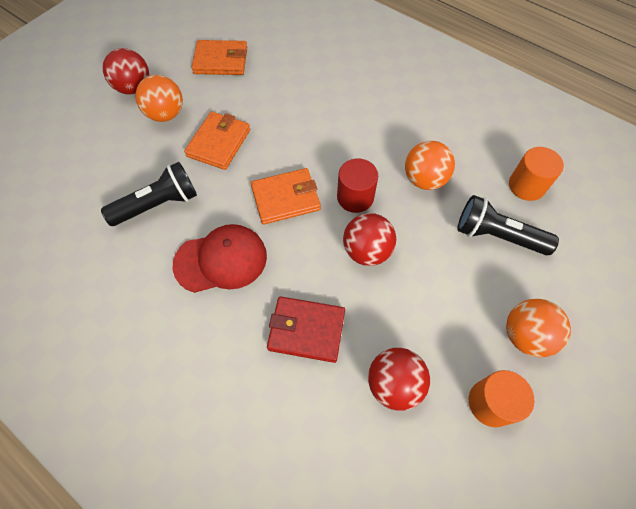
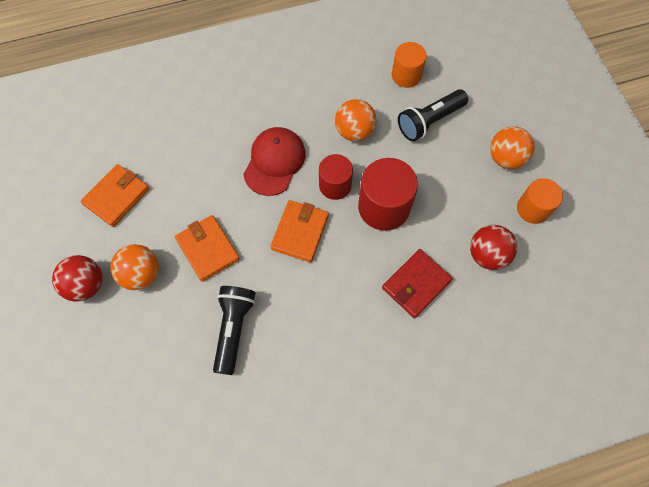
camera: 55 degrees left, 5 degrees up
red cap [173,224,267,293] -> red cap moved to [243,127,306,196]
red ball [343,213,396,266] -> red cylinder [358,158,418,231]

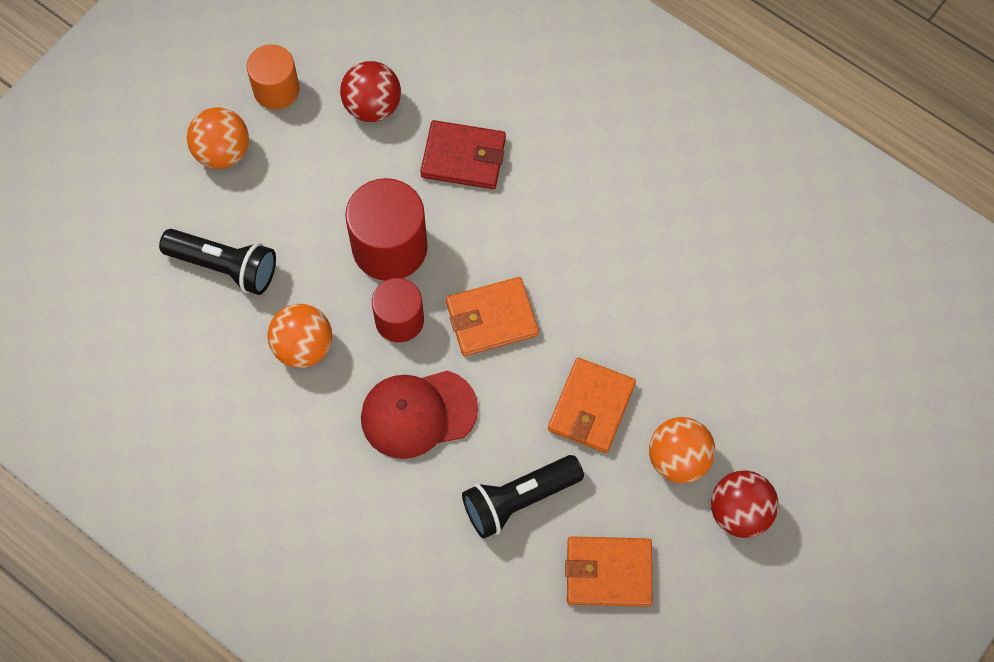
camera: 125 degrees left, 0 degrees up
black flashlight [213,286,256,375] -> black flashlight moved to [462,455,584,538]
orange cylinder [392,42,427,88] -> none

